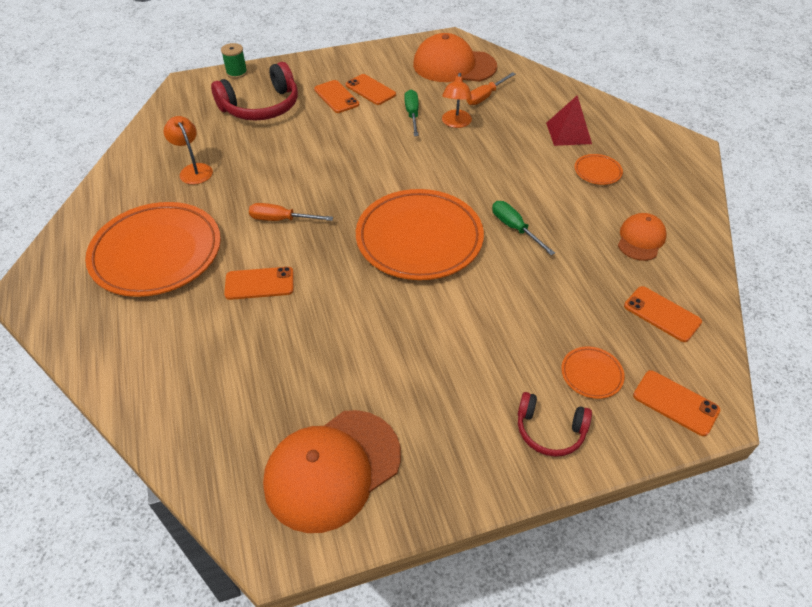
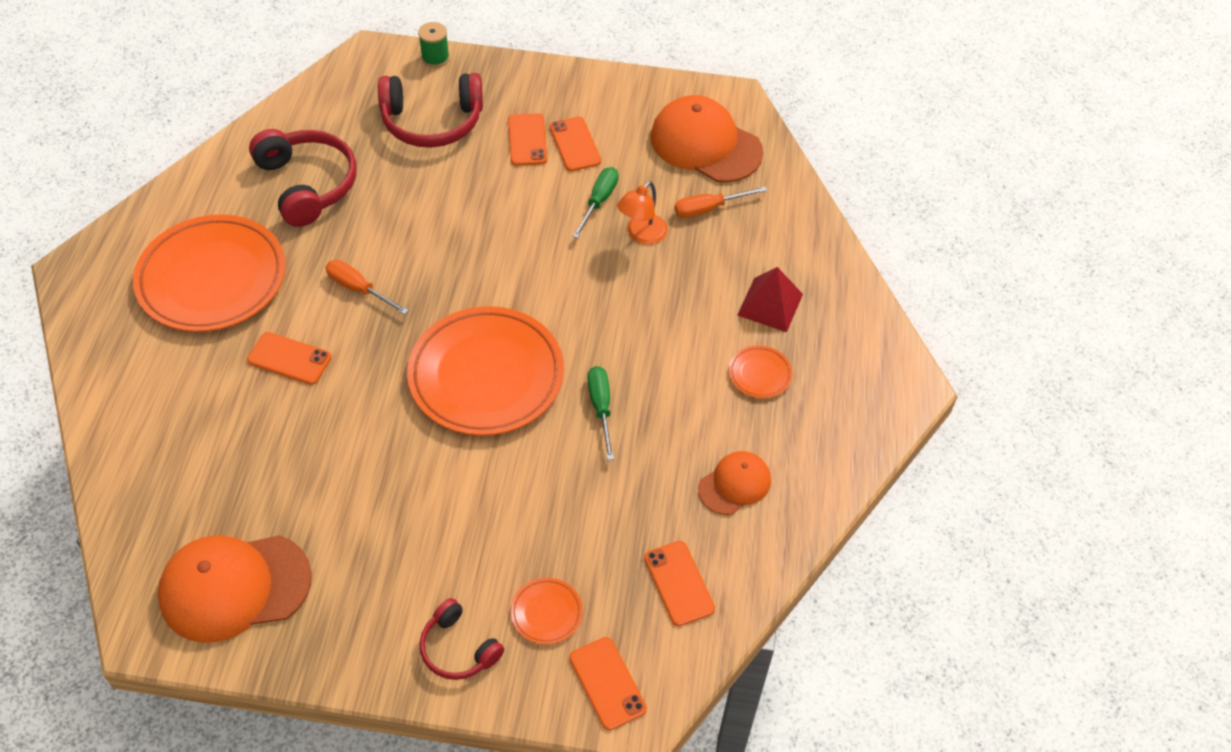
camera: 25 degrees right, 5 degrees up
orange lamp [164,116,213,185] -> red headphones [249,129,357,227]

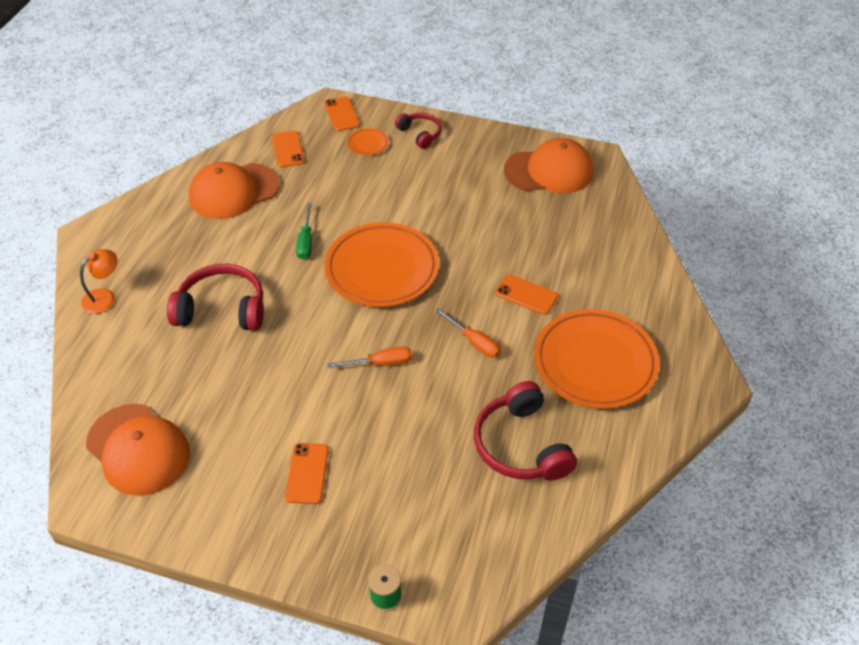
camera: 170 degrees left, 5 degrees down
red headphones [378,73,483,148] -> red headphones moved to [167,264,264,331]
orange phone [549,117,601,171] -> none
green screwdriver [572,167,619,238] -> none
orange lamp [617,181,668,244] -> orange lamp moved to [80,249,117,314]
orange screwdriver [675,186,767,218] -> orange screwdriver moved to [327,346,412,368]
orange cap [698,451,771,515] -> orange cap [189,162,280,219], size x1.81
orange plate [729,345,792,398] -> none
red pyramid [737,267,803,332] -> none

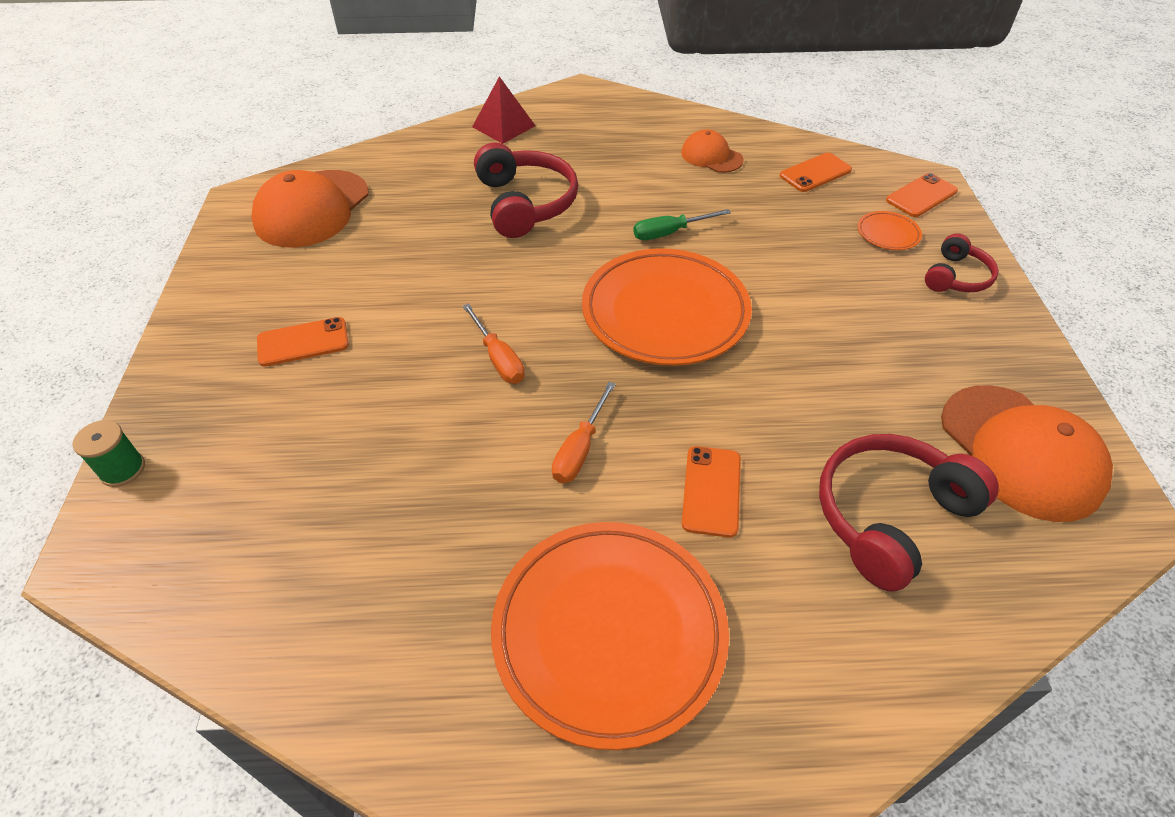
camera: 70 degrees right, 0 degrees up
orange lamp [80,249,117,314] -> red pyramid [472,76,535,144]
orange cap [189,162,280,219] -> orange cap [681,129,744,173], size x0.55
red headphones [474,381,577,481] -> red headphones moved to [819,434,999,592]

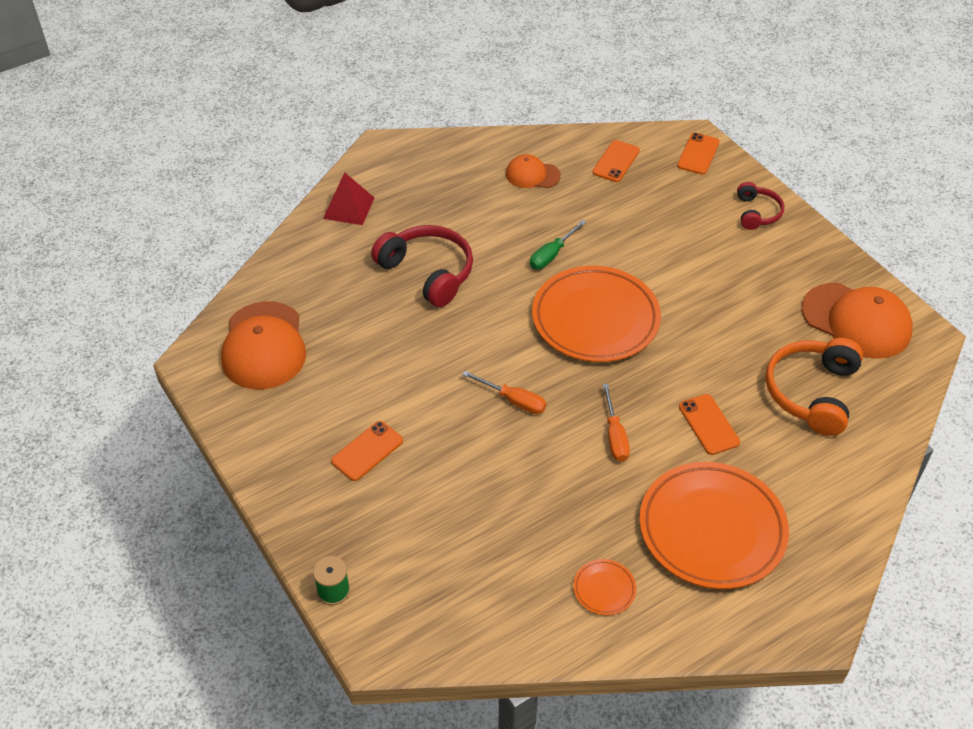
camera: 30 degrees left, 0 degrees up
red headphones [819,434,999,592] -> orange headphones [765,338,863,436]
orange plate [858,211,922,250] -> orange plate moved to [573,559,636,615]

